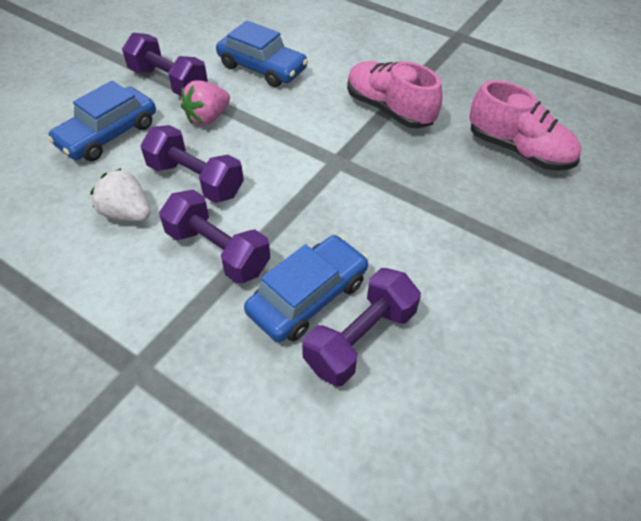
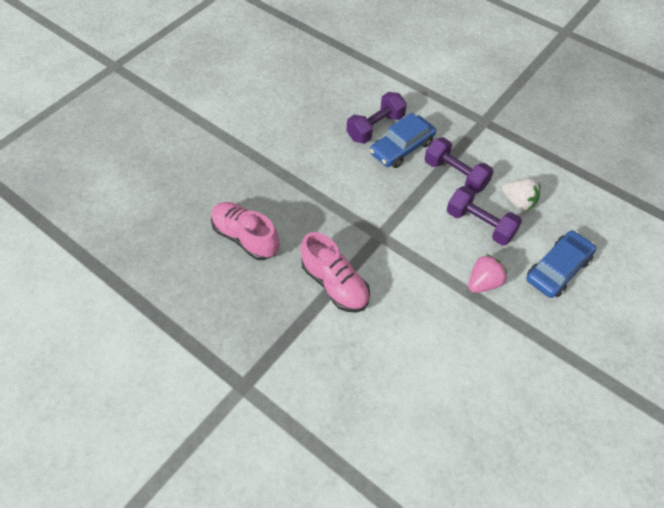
camera: 175 degrees left, 5 degrees up
purple dumbbell [122,33,208,97] -> none
blue car [216,20,308,87] -> none

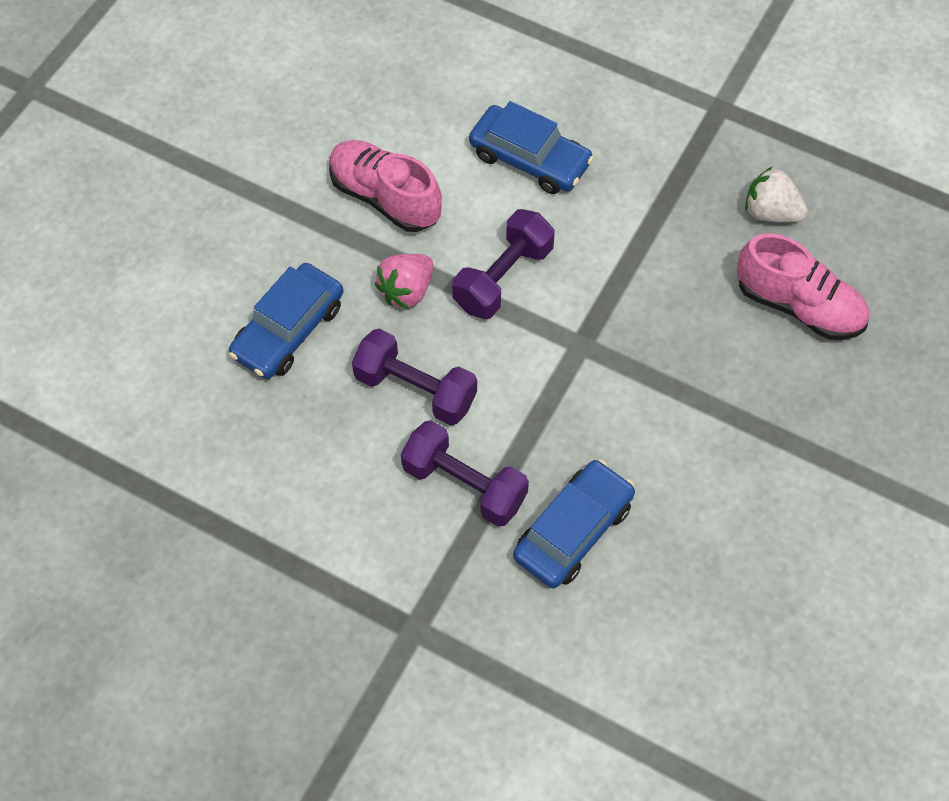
camera: 170 degrees right, 5 degrees up
pink shoe [301,232,370,312] -> pink shoe moved to [329,140,442,232]
purple dumbbell [347,92,407,144] -> purple dumbbell moved to [452,209,555,319]
white strawberry [502,178,540,210] -> white strawberry moved to [745,166,808,222]
none -> blue car [469,101,594,194]

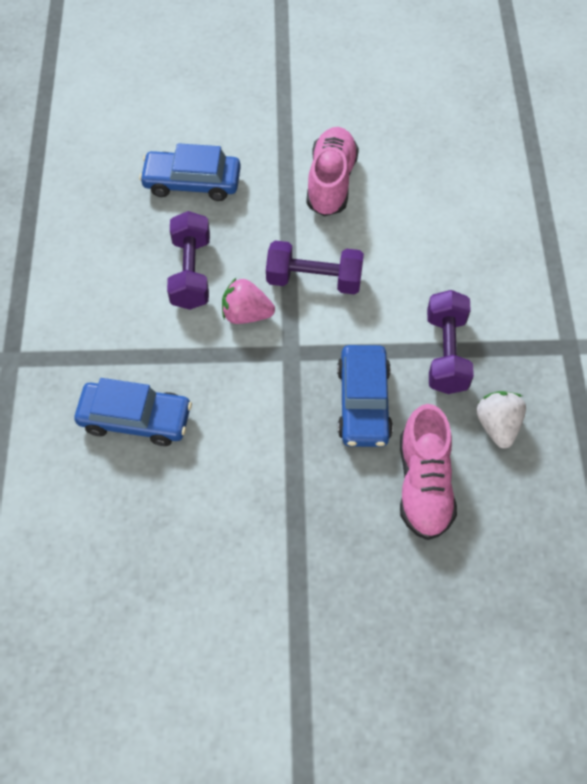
camera: 60 degrees right, 0 degrees up
pink strawberry [375,254,433,309] -> pink strawberry moved to [222,278,275,324]
purple dumbbell [401,420,529,527] -> purple dumbbell moved to [427,290,474,394]
blue car [469,101,594,194] -> blue car moved to [337,345,393,447]

